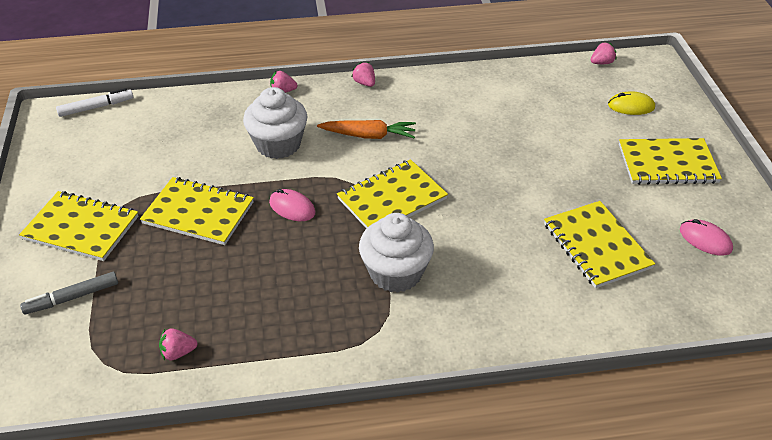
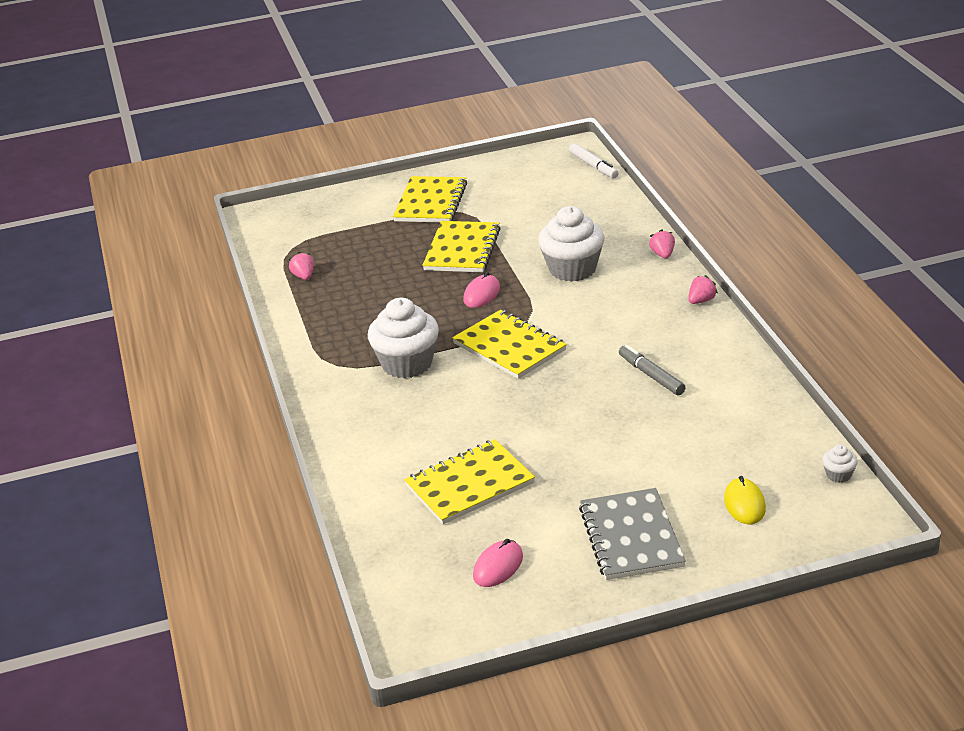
camera: 85 degrees right, 10 degrees down
grey marker [20,272,118,314] -> grey marker moved to [619,345,686,395]
orange carrot [317,120,416,139] -> none
pink strawberry [591,42,616,64] -> white cupcake [822,445,858,483]
yellow notebook [619,138,722,185] -> grey notebook [579,488,686,580]

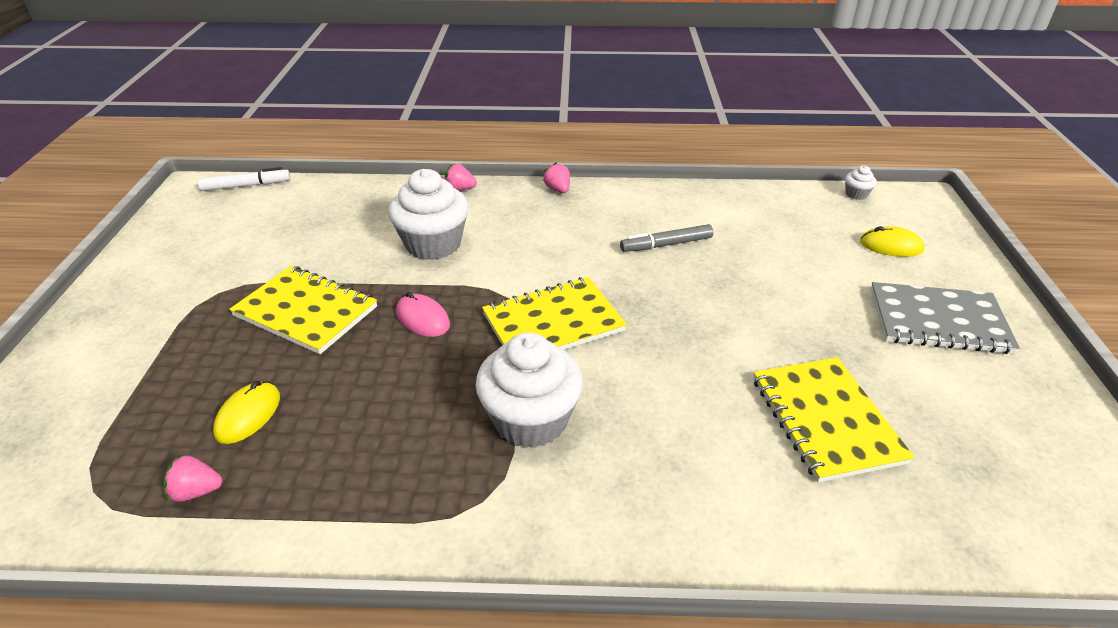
camera: 75 degrees left, 5 degrees up
yellow notebook [393,176,467,222] -> none
pink mouse [473,539,523,587] -> none
none -> yellow mouse [213,381,280,444]

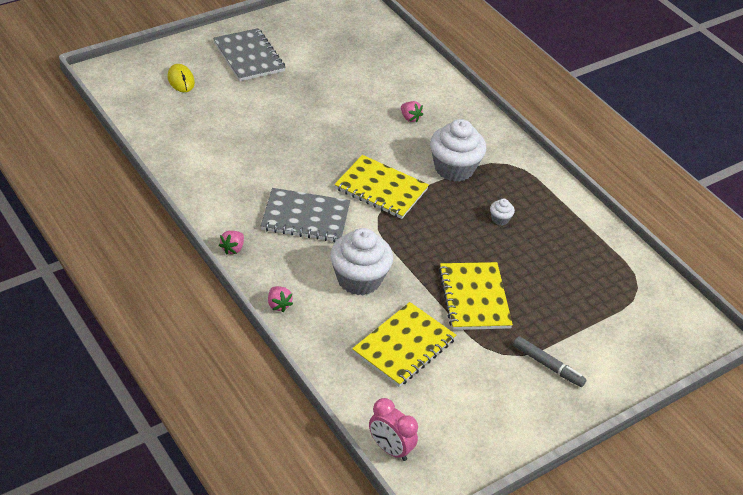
camera: 130 degrees left, 5 degrees up
pink strawberry [163,454,222,502] -> pink strawberry moved to [401,101,423,123]
white marker [198,167,290,191] -> pink clock [369,398,418,461]
yellow mouse [213,381,280,444] -> none
pink mouse [396,292,450,337] -> none
grey marker [620,224,713,252] -> grey marker moved to [513,336,587,387]
yellow notebook [753,357,915,482] -> yellow notebook moved to [352,302,456,387]
white cupcake [845,165,876,200] -> white cupcake moved to [490,198,515,225]
none -> grey notebook [261,188,350,242]

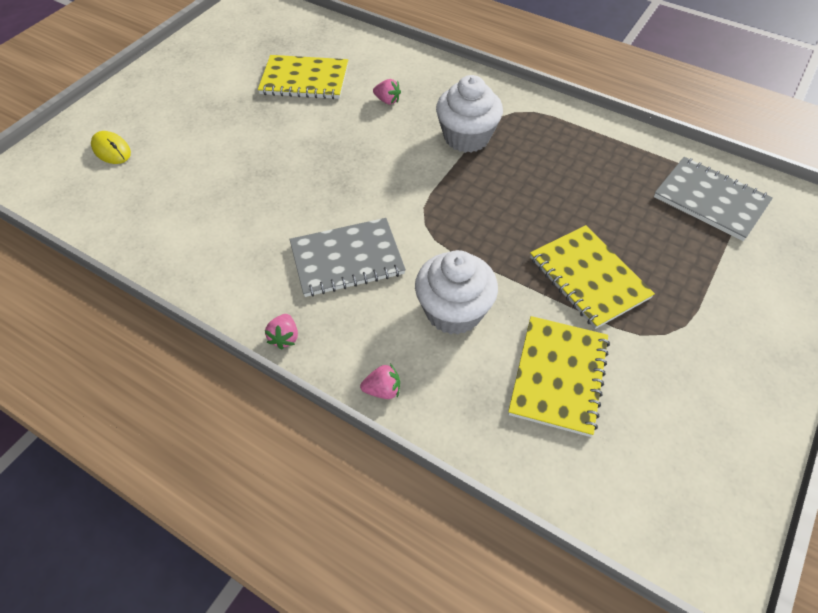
camera: 20 degrees left, 10 degrees up
grey notebook [213,28,286,81] -> grey notebook moved to [654,157,773,241]
pink strawberry [268,286,293,312] -> pink strawberry turned 45 degrees counterclockwise [360,364,400,399]
yellow notebook [334,155,429,219] -> yellow notebook moved to [258,55,348,99]
pink clock [369,398,418,461] -> none
white cupcake [490,198,515,225] -> none
grey marker [513,336,587,387] -> none

